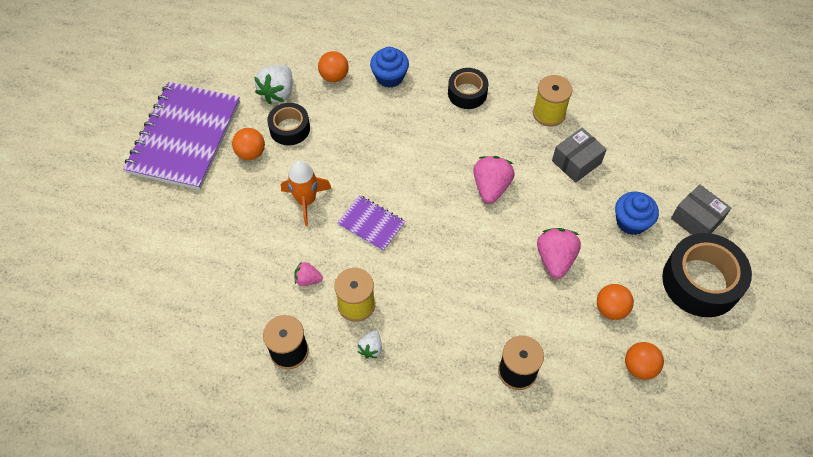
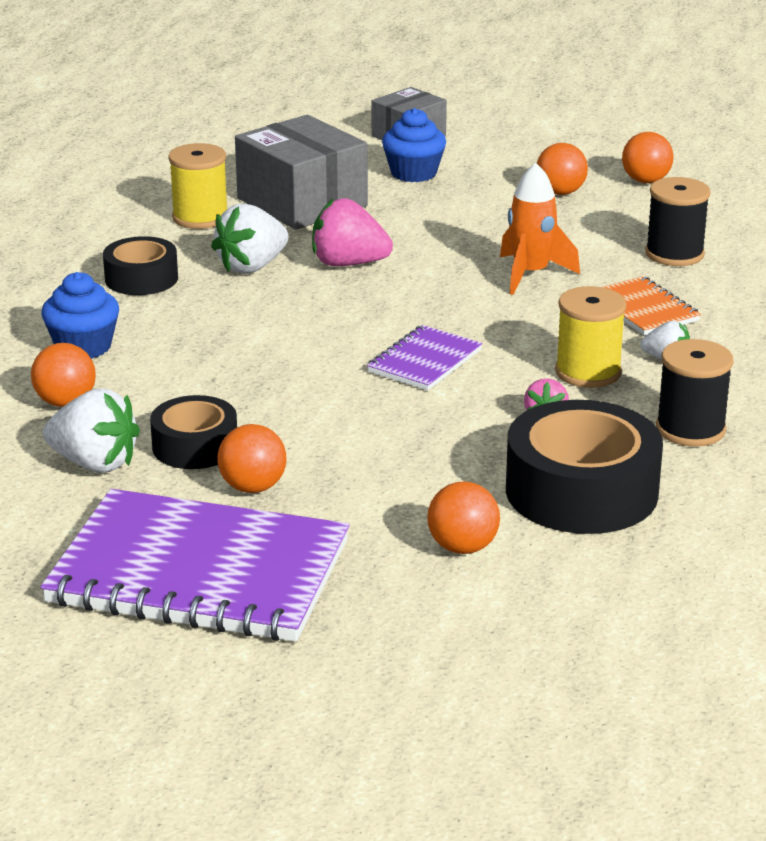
camera: 90 degrees left, 30 degrees down
orange rocket [281,160,332,226] -> orange rocket moved to [500,163,580,295]
pink strawberry [537,228,581,279] -> none
grey box [552,128,607,183] -> grey box [235,115,368,230], size x1.65
black tape [662,233,752,317] -> black tape moved to [506,400,663,534]
none -> white strawberry [211,203,288,274]
none -> orange ball [427,481,500,554]
none -> orange notebook [603,276,701,336]

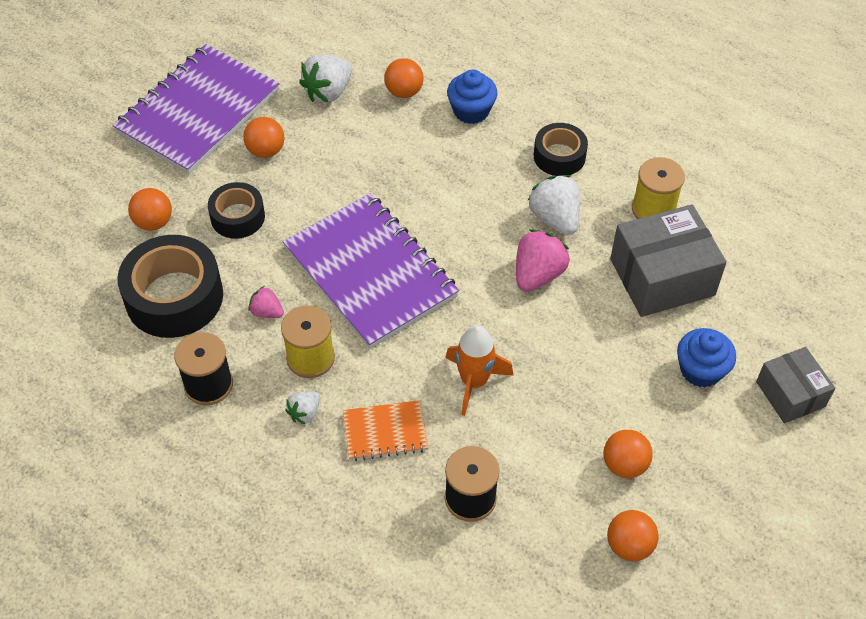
camera: 110 degrees right, 25 degrees up
black tape [150,395,237,469] -> black tape moved to [208,182,265,239]
purple notebook [367,325,482,391] -> purple notebook [283,193,459,349], size x2.12

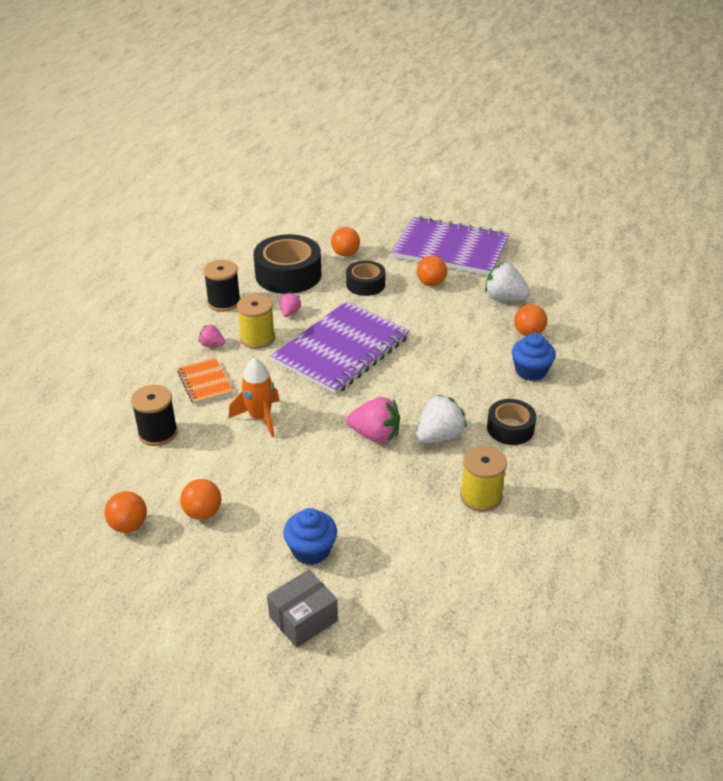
camera: 75 degrees right, 15 degrees down
white strawberry [285,391,320,425] -> pink strawberry [198,324,225,347]
grey box [610,204,726,317] -> none

